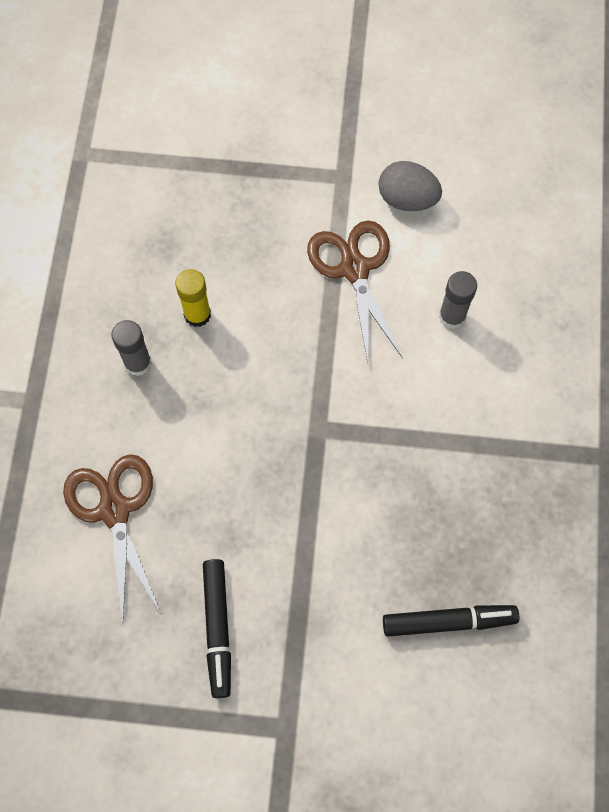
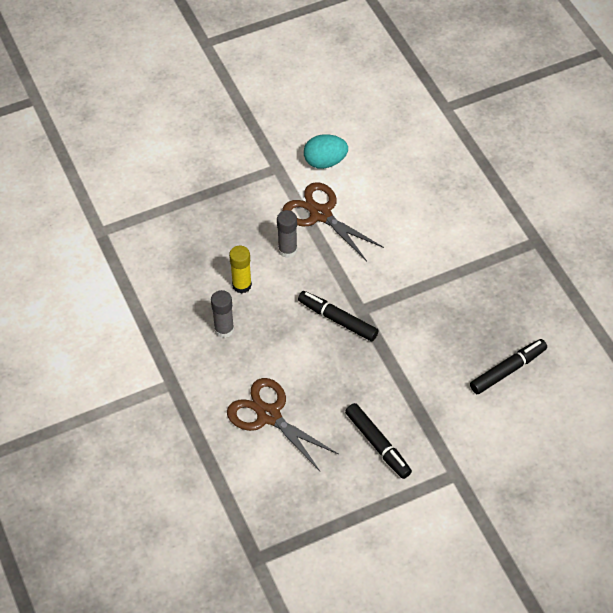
camera: 30 degrees left, 15 degrees down
grey egg [379,161,442,211] -> turquoise egg [304,134,348,169]
grey glue stick [439,271,477,329] -> grey glue stick moved to [277,210,297,258]
none -> black marker [298,291,379,341]

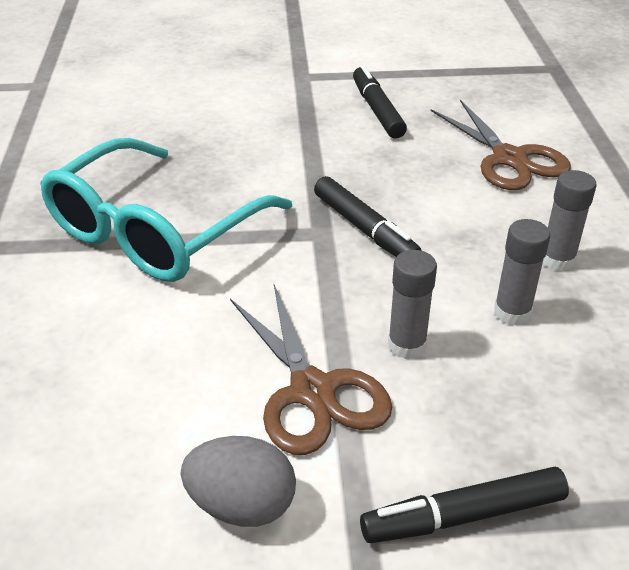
camera: 160 degrees left, 15 degrees down
yellow glue stick [229,246,252,293] -> grey glue stick [494,219,550,325]
turquoise egg [304,134,348,169] -> grey egg [180,436,296,527]
black marker [470,339,547,394] -> black marker moved to [360,467,569,543]
none -> turquoise glasses [40,138,292,282]

